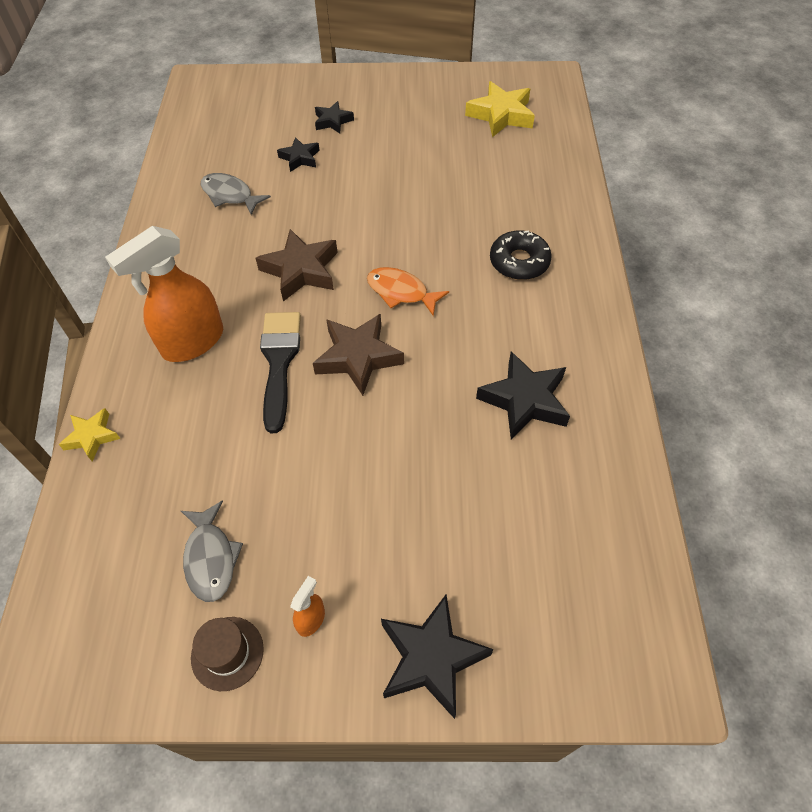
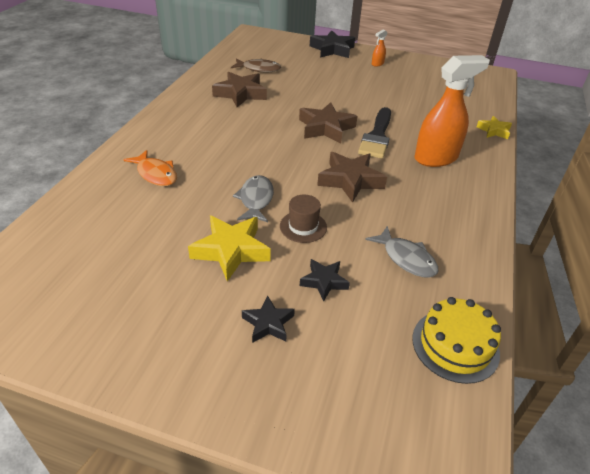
camera: 165 degrees left, 15 degrees down
grey fish [181,501,243,602] -> grey fish moved to [233,175,274,222]
brown hat [191,617,264,691] -> brown hat moved to [280,195,327,243]
orange fish [367,267,449,316] -> orange fish moved to [124,150,177,186]
yellow star [465,81,535,137] -> yellow star moved to [188,215,271,281]
black star [476,351,570,440] -> brown star [212,72,267,107]
black donut [490,230,552,280] -> none
none -> brown fish [231,59,281,72]
none -> yellow cake [412,297,501,384]

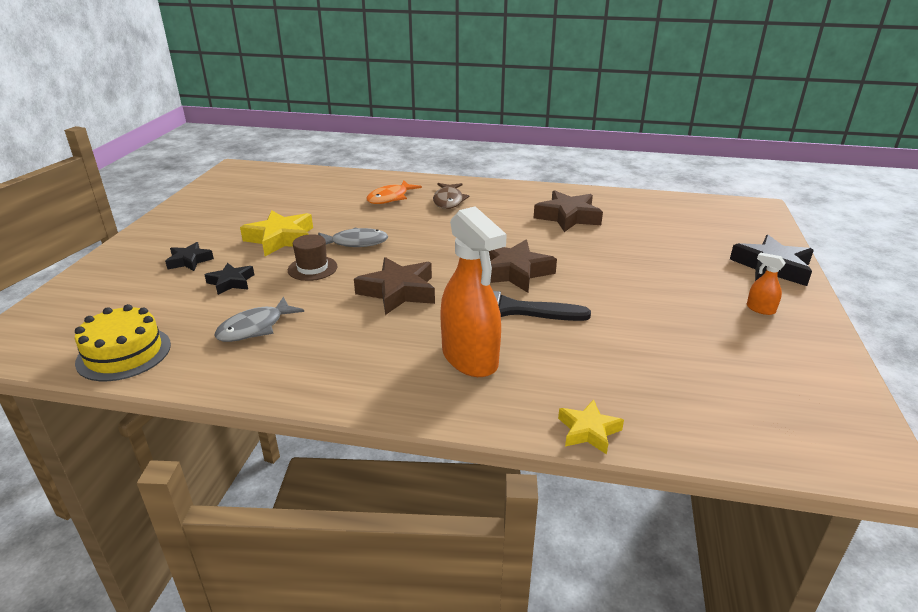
camera: 85 degrees right, 10 degrees down
brown fish [231,59,281,72] -> brown fish moved to [433,183,469,209]

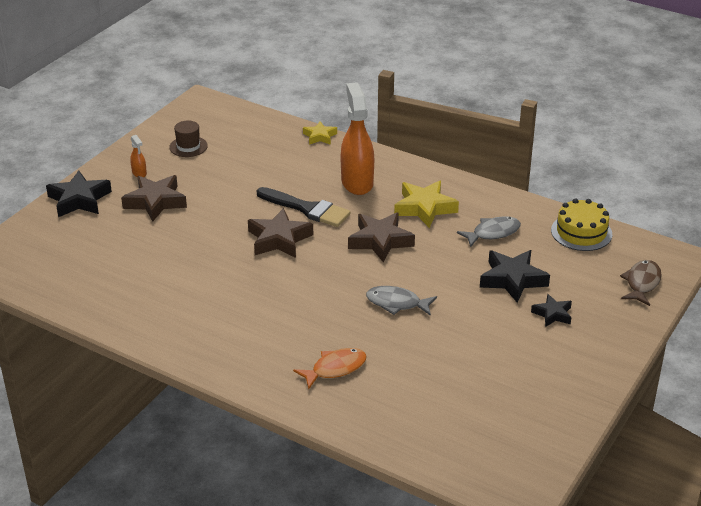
camera: 160 degrees left, 5 degrees up
black star [205,263,254,295] -> black star [480,250,550,303], size x1.72
yellow star [240,210,313,256] -> yellow star moved to [394,181,459,228]
brown hat [288,234,338,281] -> brown hat moved to [169,120,208,157]
brown fish [433,183,469,209] -> brown fish moved to [620,260,662,306]
brown star [534,190,603,232] -> brown star moved to [121,175,187,221]

